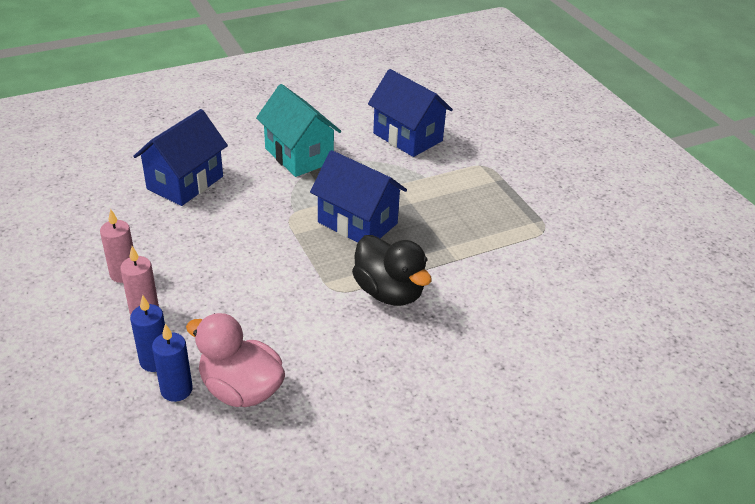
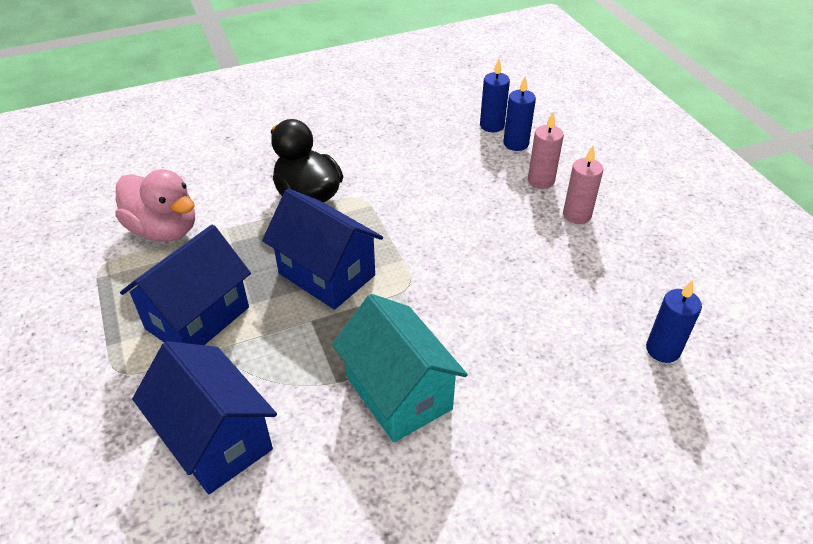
camera: 175 degrees left, 5 degrees up
blue house [133,109,228,206] -> blue house moved to [120,224,251,345]
pink duck [186,313,285,407] -> pink duck moved to [115,169,195,241]
none -> blue candle [646,280,702,363]

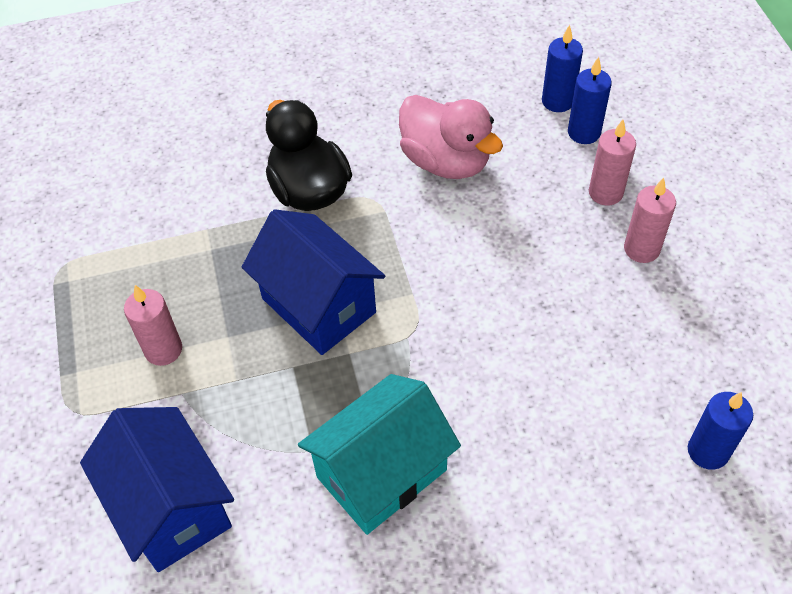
camera: 10 degrees right, 10 degrees up
pink duck [115,169,195,241] -> pink duck moved to [399,95,503,179]
blue house [120,224,251,345] -> pink candle [124,285,182,366]
turquoise house [332,294,468,443] -> turquoise house turned 75 degrees clockwise [298,374,461,535]

